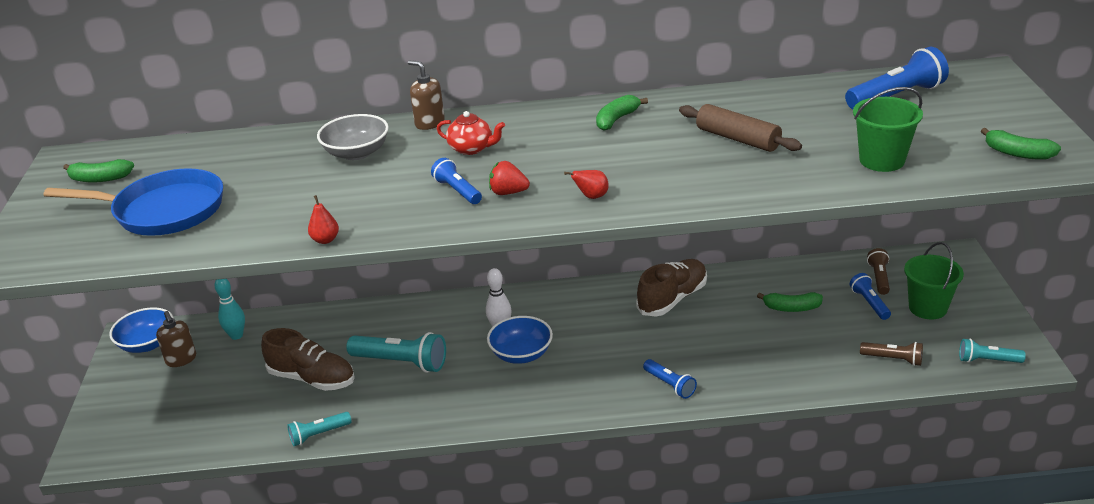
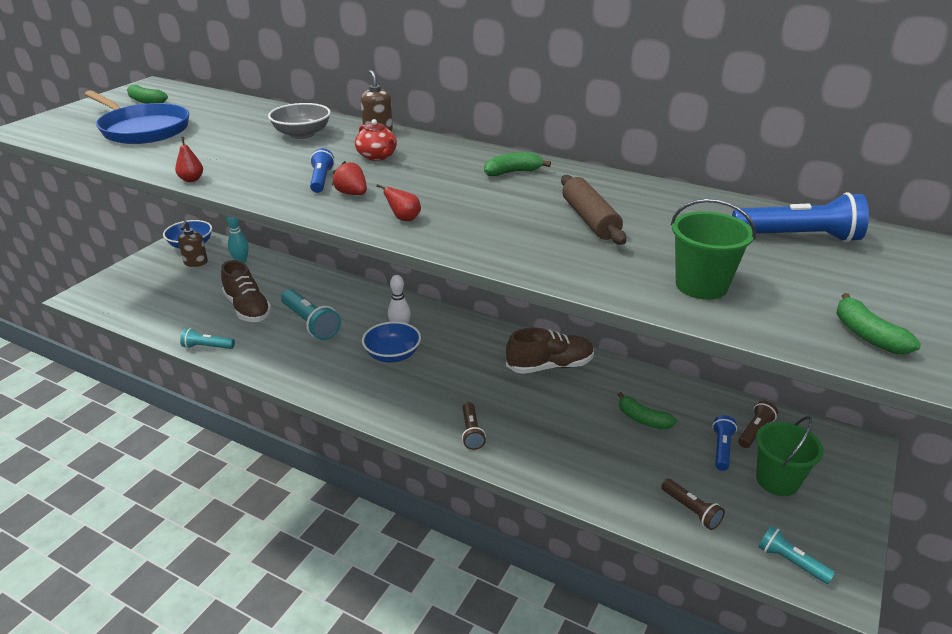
camera: 30 degrees right, 0 degrees up
blue flashlight [643,359,697,399] -> brown flashlight [462,402,486,450]

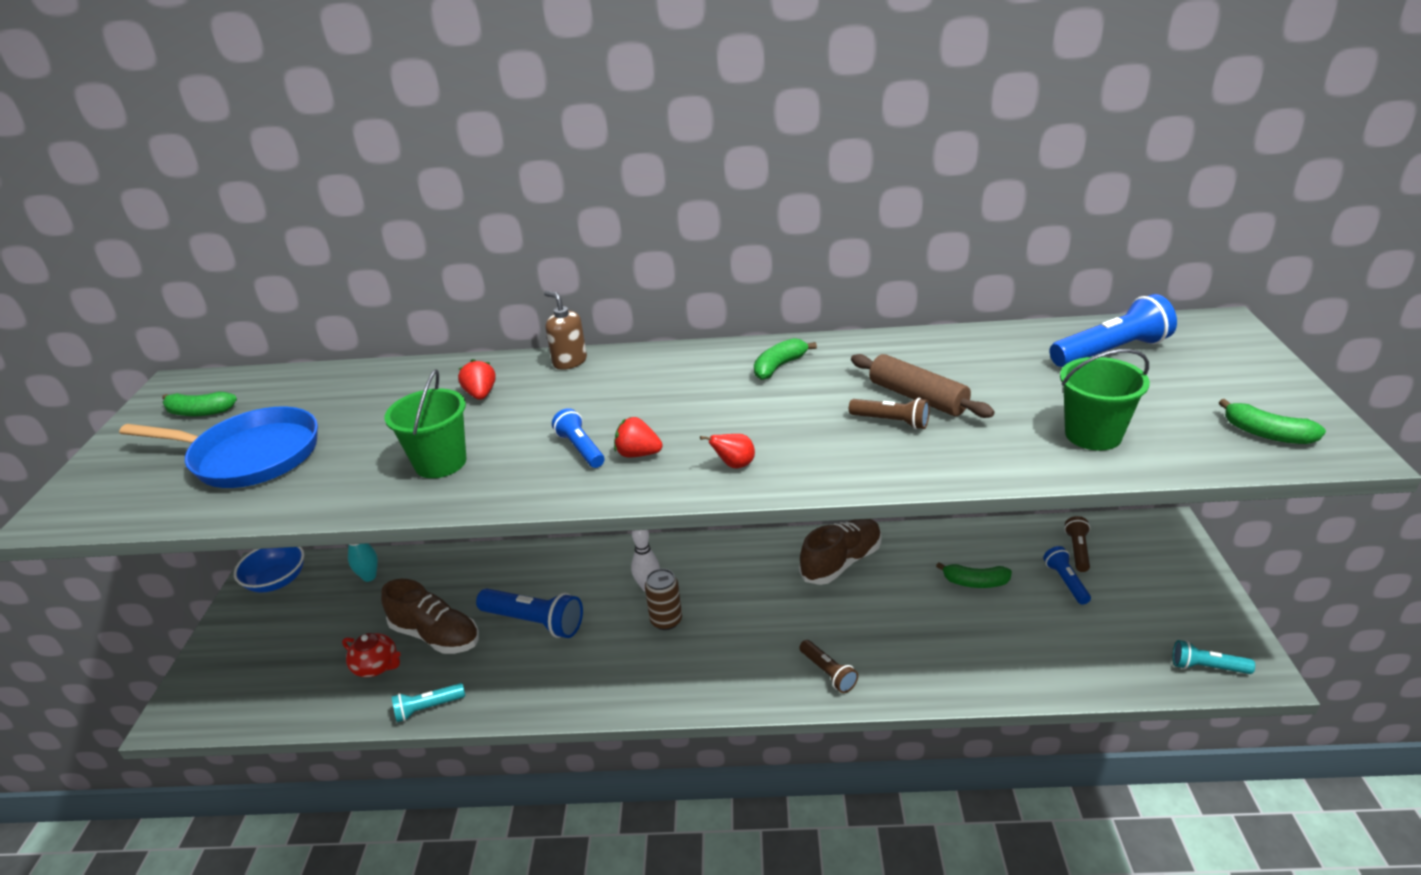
camera: 25 degrees left, 0 degrees up
red pear [175,137,203,182] -> none
brown soap dispenser [178,221,208,267] -> none
grey bowl [268,103,331,139] -> red strawberry [458,359,496,400]
turquoise flashlight [281,289,341,340] -> blue flashlight [476,588,583,638]
red teapot [355,119,397,161] -> red teapot moved to [342,633,401,677]
blue bowl [362,321,421,363] -> brown can [645,569,682,630]
brown flashlight [661,479,725,530] -> brown flashlight moved to [849,398,930,429]
green bucket [756,416,824,496] -> green bucket moved to [385,369,466,478]

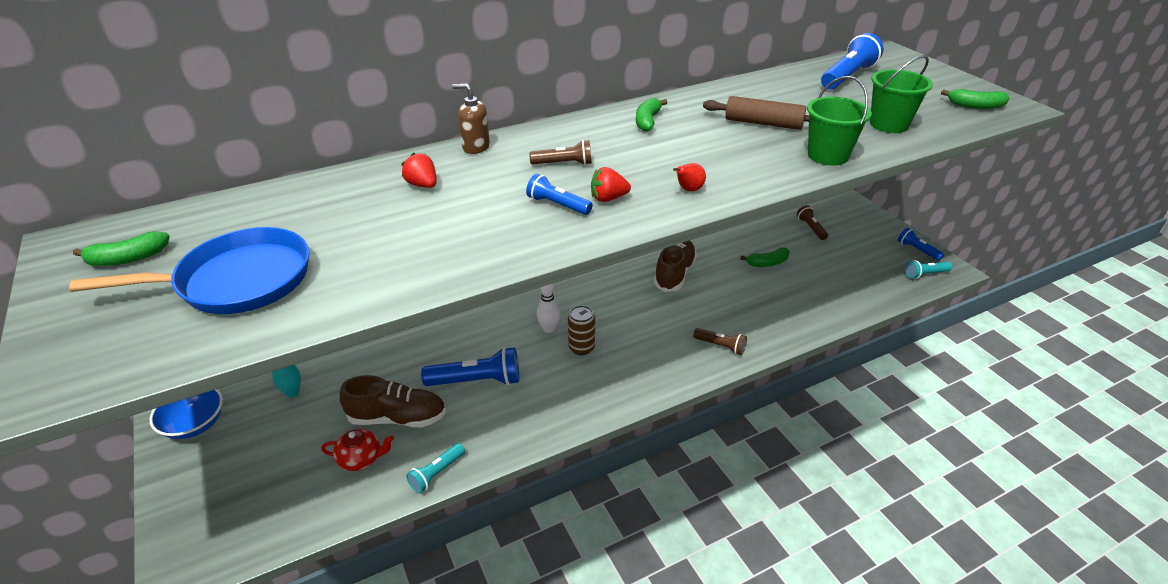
camera: 30 degrees left, 5 degrees up
green bucket [385,369,466,478] -> green bucket moved to [807,76,872,166]
brown flashlight [849,398,930,429] -> brown flashlight moved to [529,140,592,165]
blue flashlight [1043,546,1091,605] -> blue flashlight moved to [898,228,944,261]

